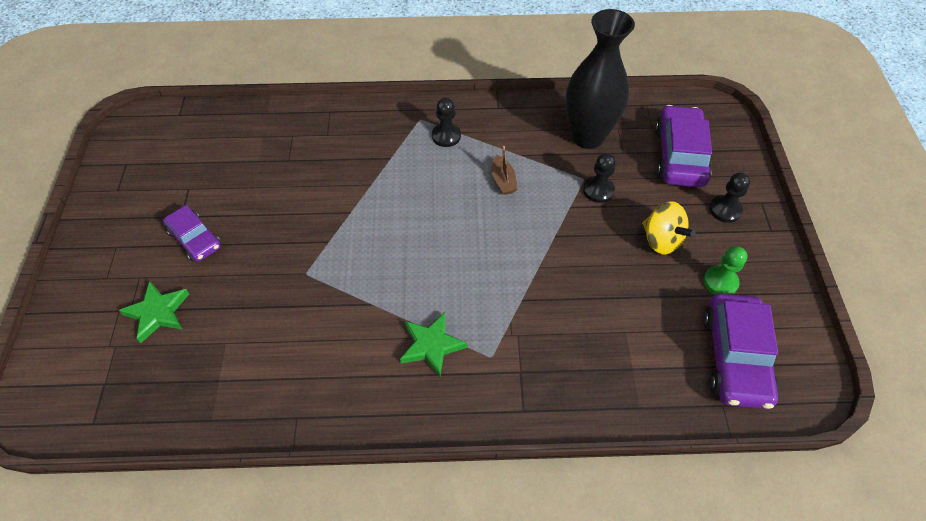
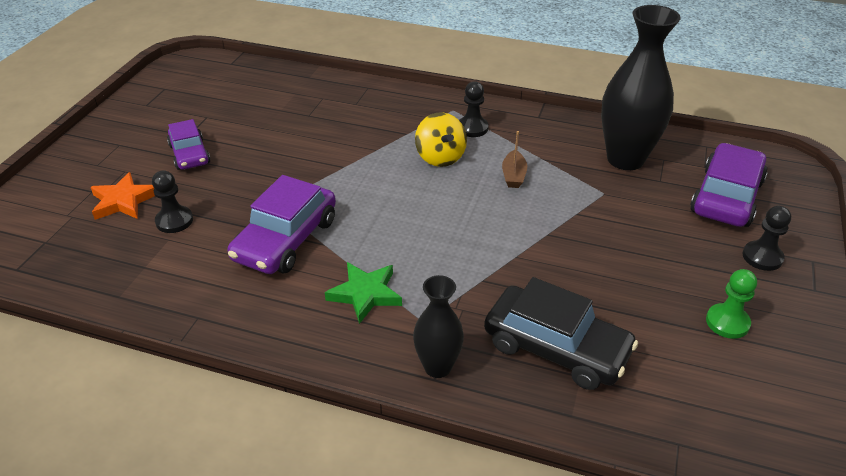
camera: 20 degrees right, 15 degrees down
green star [119,280,189,343] -> orange star [91,172,155,220]
black pawn [583,153,616,203] -> black pawn moved to [152,171,193,233]
yellow spinning top [642,201,696,254] -> yellow spinning top moved to [415,112,467,167]
purple car [703,294,779,409] -> purple car moved to [227,175,336,274]
none -> black vase [413,275,464,378]
none -> black car [484,277,638,390]

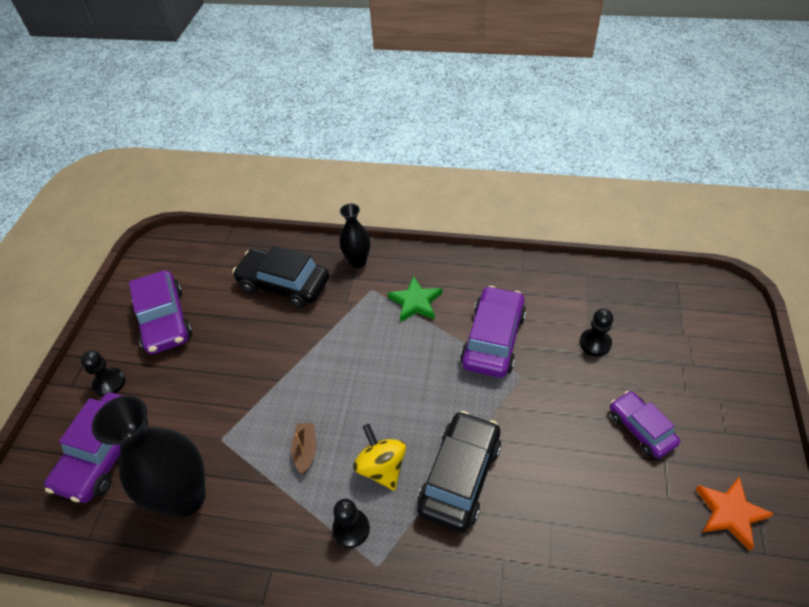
camera: 175 degrees right, 10 degrees up
orange star [91,172,155,220] -> orange star moved to [695,477,774,551]
green pawn [706,269,757,339] -> purple car [129,270,192,354]
none -> black car [418,411,501,532]

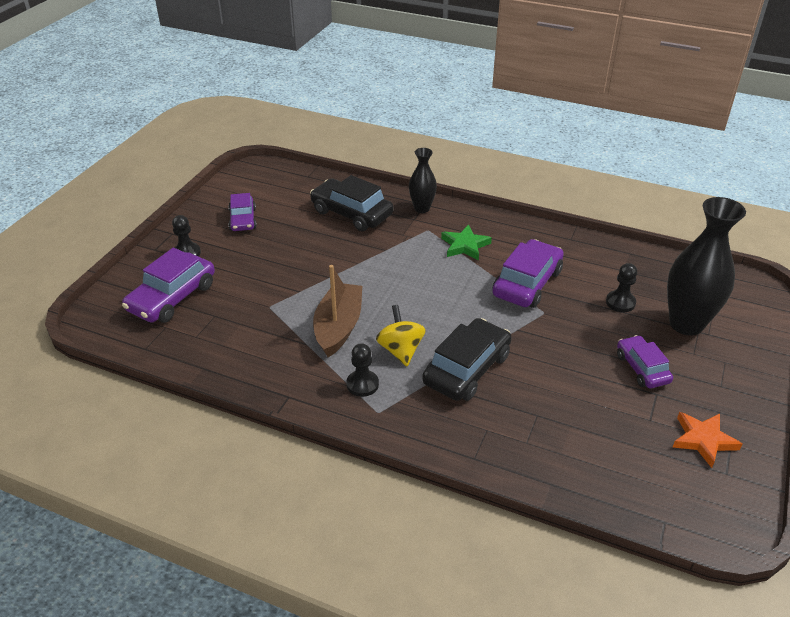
camera: 10 degrees right, 10 degrees down
black vase [92,396,206,517] -> black vase moved to [667,197,746,336]
purple car [129,270,192,354] -> purple car [228,193,257,231], size x0.62
brown boat [291,423,316,475] -> brown boat [313,265,362,357], size x2.02

